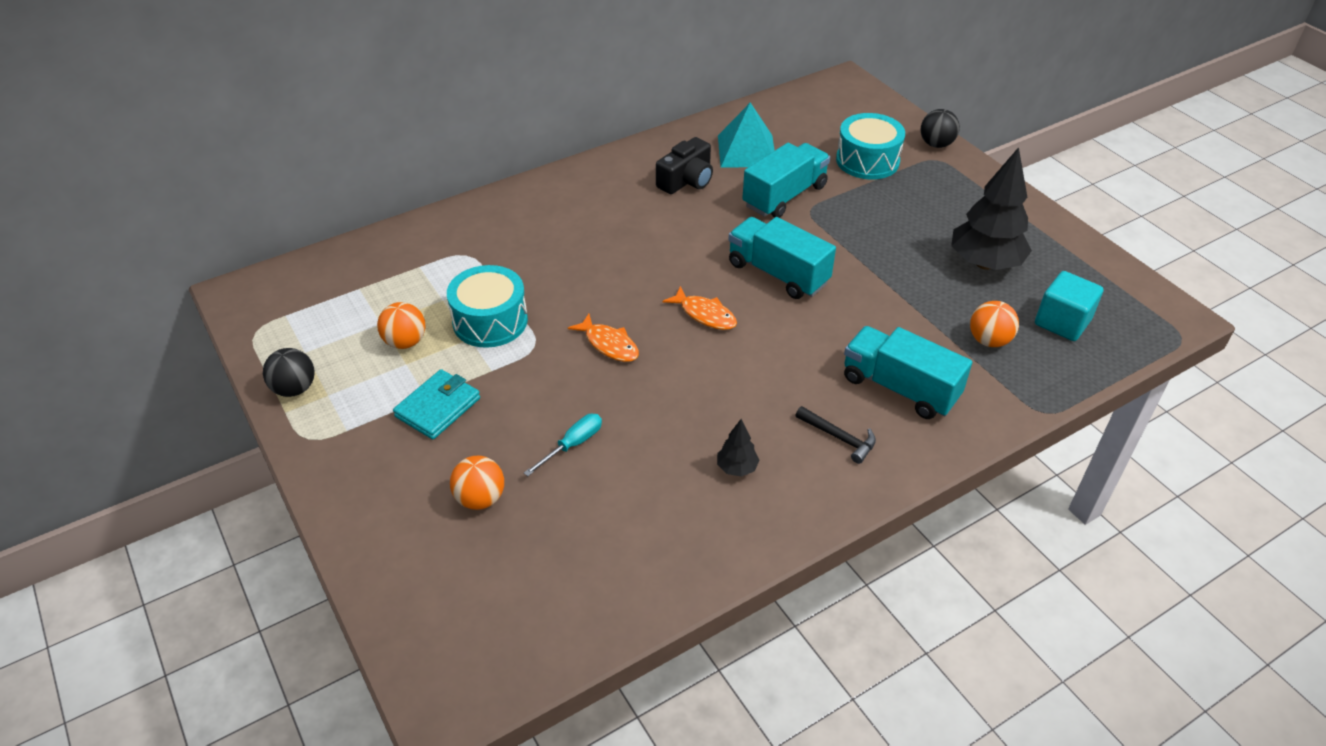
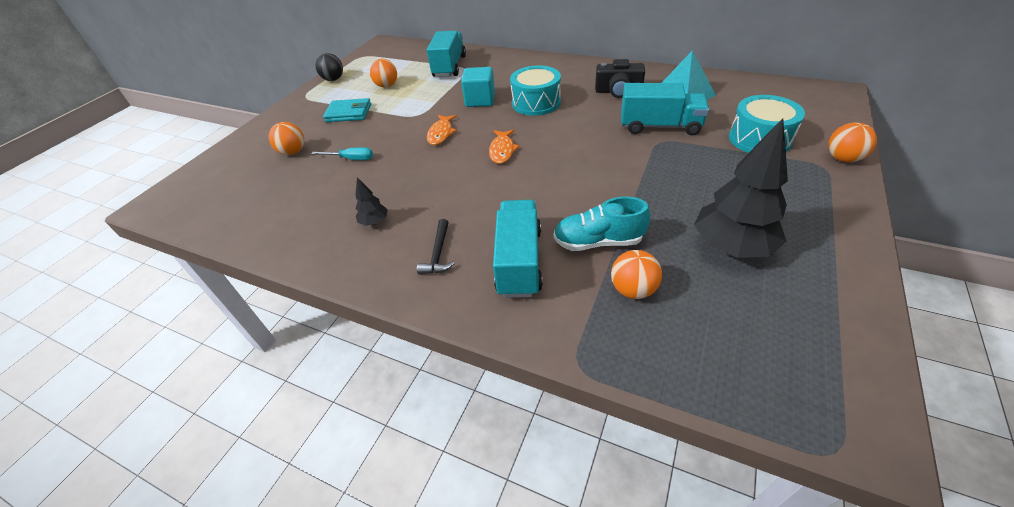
camera: 60 degrees right, 0 degrees up
turquoise drum [447,265,528,348] -> turquoise drum moved to [510,65,561,116]
turquoise truck [728,217,836,299] -> turquoise truck moved to [427,31,466,77]
black ball [920,109,960,148] -> orange ball [828,122,877,162]
turquoise cube [1035,271,1104,341] -> turquoise cube moved to [461,67,495,107]
none -> turquoise shoe [554,197,650,251]

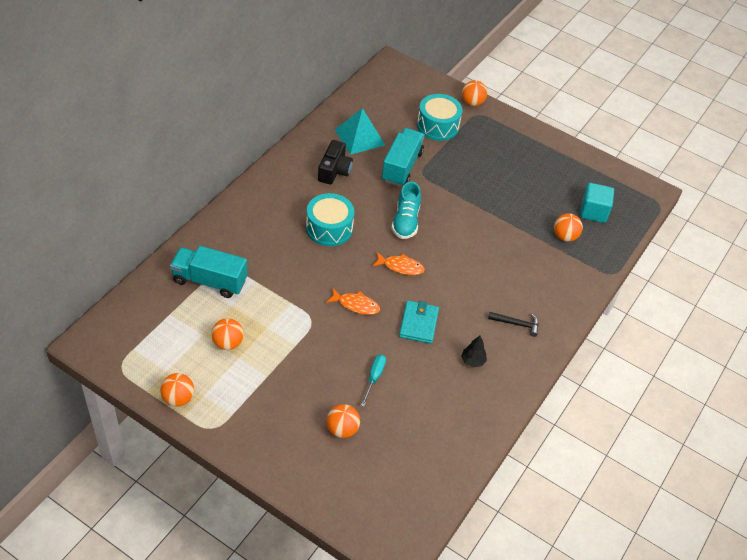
camera: 90 degrees left, 5 degrees up
black ball [315,53,343,81] -> orange ball [160,373,194,407]
turquoise wallet [323,98,371,122] -> turquoise wallet moved to [399,301,439,344]
turquoise cube [461,67,495,107] -> turquoise cube moved to [580,183,614,223]
turquoise truck [493,200,543,298] -> none
turquoise shoe [554,197,650,251] -> turquoise shoe moved to [391,181,421,239]
black tree [694,118,788,258] -> none

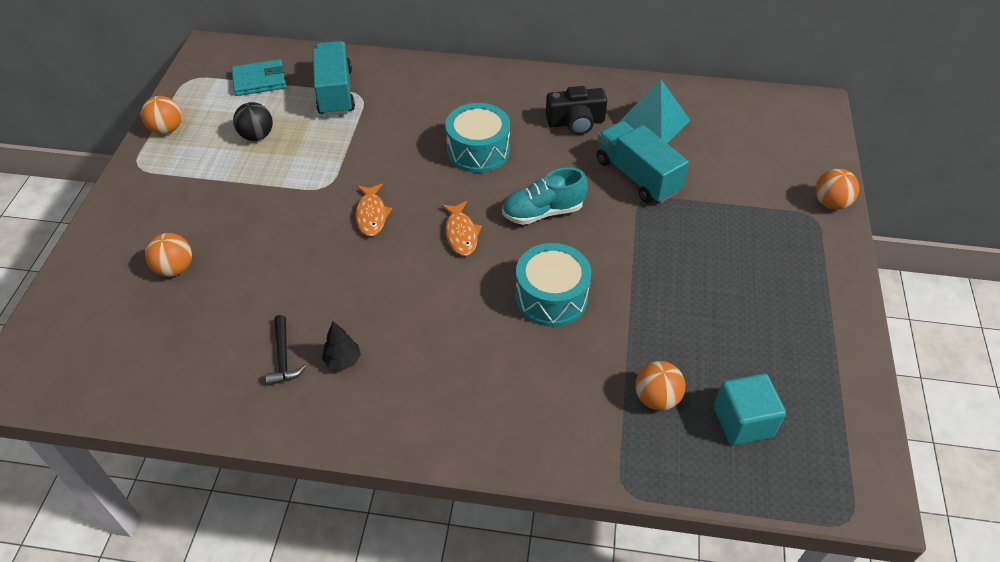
camera: 70 degrees right, 0 degrees up
orange ball [211,318,244,350] -> black ball [233,102,273,141]
turquoise screwdriver [361,354,386,407] -> none
turquoise truck [382,128,425,187] -> turquoise truck turned 120 degrees counterclockwise [597,121,689,203]
turquoise wallet [399,301,439,344] -> turquoise wallet moved to [231,59,286,96]
turquoise drum [417,94,463,141] -> turquoise drum moved to [515,243,591,327]
black hammer [488,312,539,337] -> black hammer moved to [266,315,306,386]

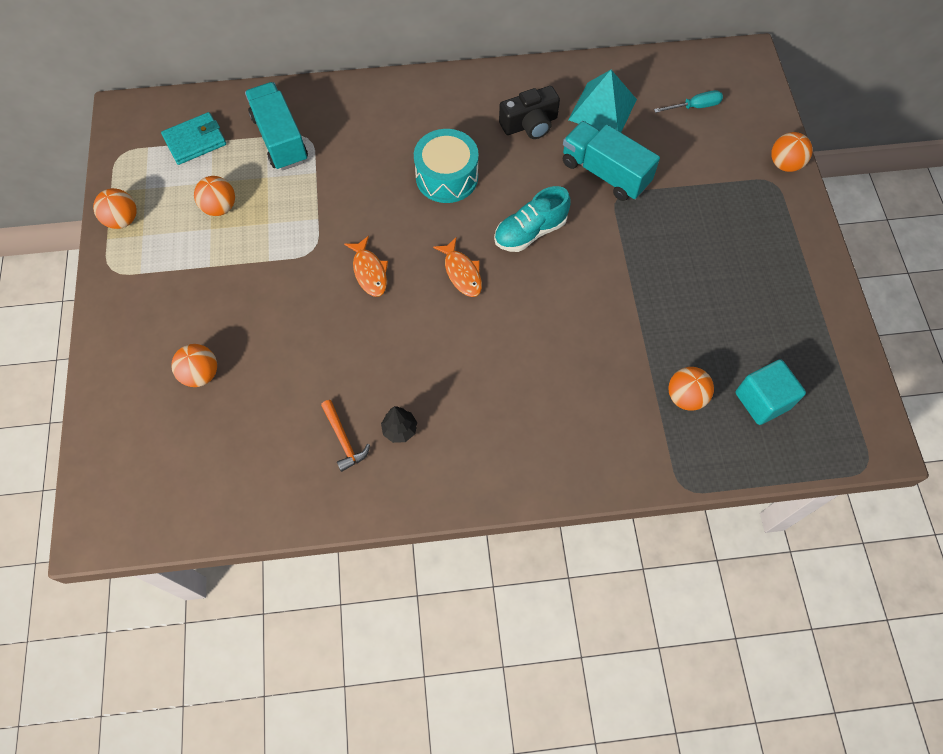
camera: 15 degrees left, 15 degrees up
black ball [233,102,273,141] -> orange ball [194,176,235,216]
black hammer [266,315,306,386] -> orange hammer [321,400,370,472]
turquoise drum [515,243,591,327] -> none
none -> turquoise screwdriver [654,90,723,113]

